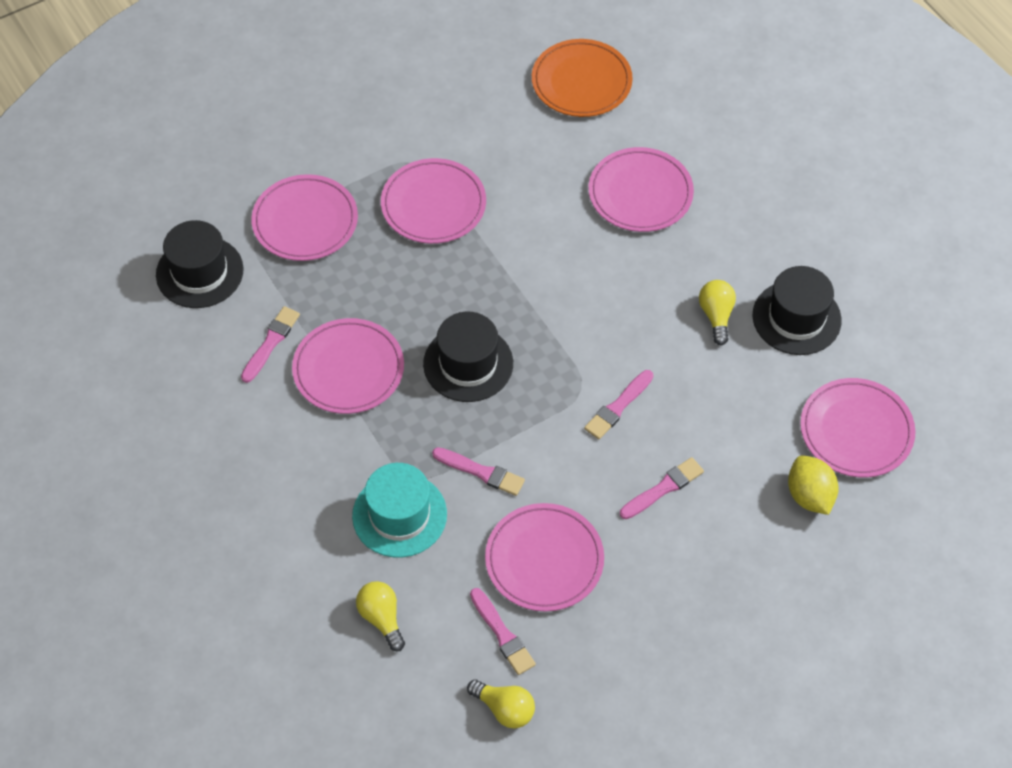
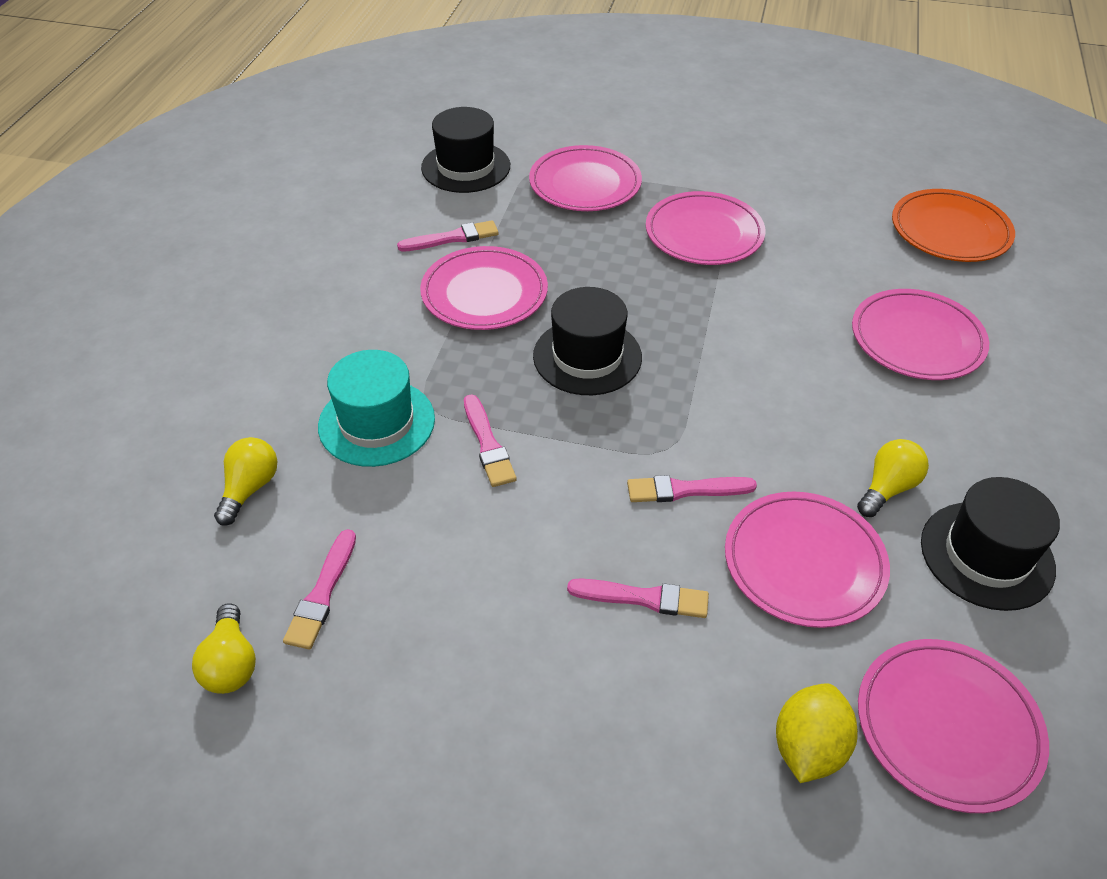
camera: 45 degrees right, 10 degrees down
pink plate [485,503,604,612] -> pink plate moved to [725,491,890,628]

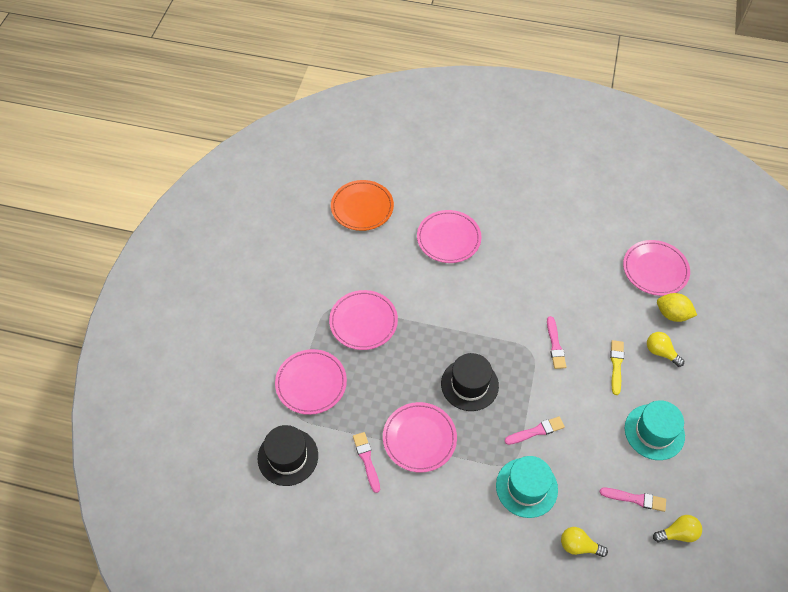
camera: 90 degrees left, 10 degrees up
pink brush [567,578,709,618] -> yellow brush [610,340,624,395]
pink plate [725,491,890,628] -> none
yellow light bulb [857,439,929,517] -> yellow light bulb moved to [647,332,684,367]
black hat [921,477,1060,611] -> none
none -> turquoise hat [625,400,685,460]

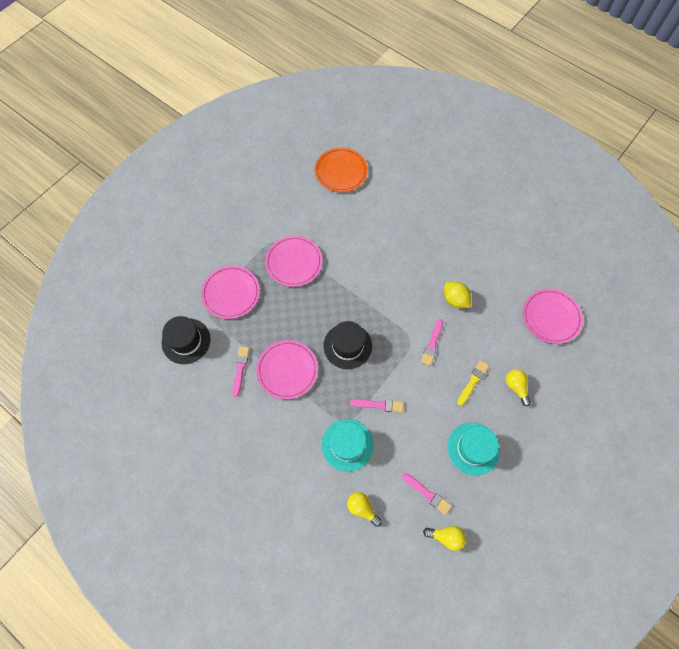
camera: 25 degrees right, 10 degrees up
pink plate [417,210,482,263] -> none
yellow lemon [657,293,697,322] -> yellow lemon moved to [444,282,471,308]

